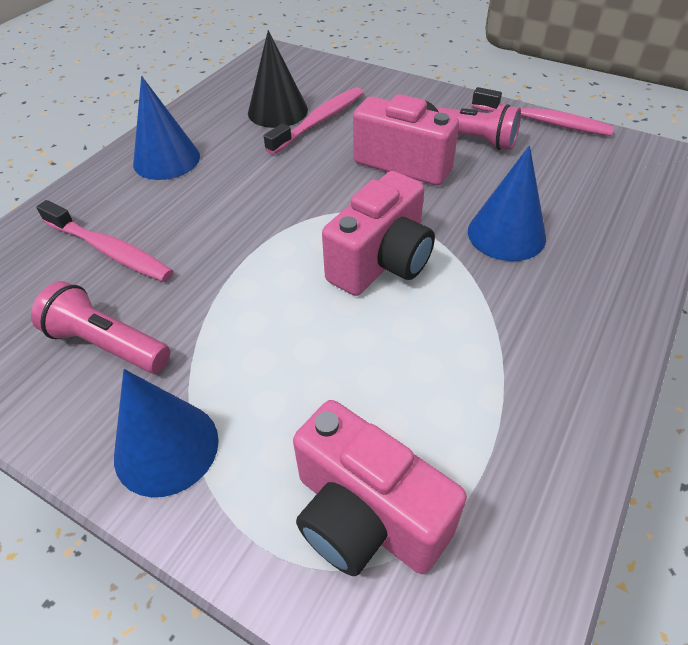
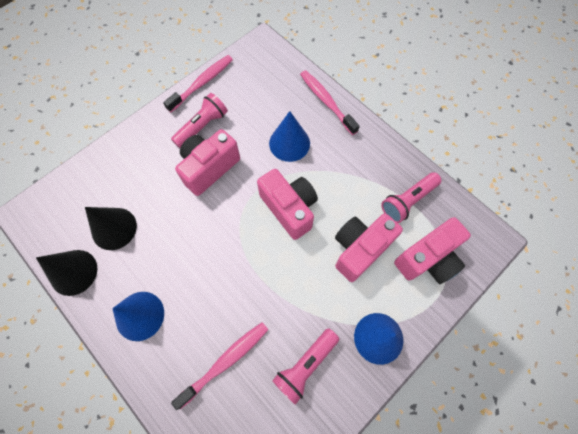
camera: 75 degrees left, 20 degrees up
pink toothbrush [264,87,363,155] -> pink toothbrush moved to [300,70,360,135]
none -> black cone [36,250,97,296]
none -> pink camera [335,213,403,282]
none -> pink flashlight [381,172,441,223]

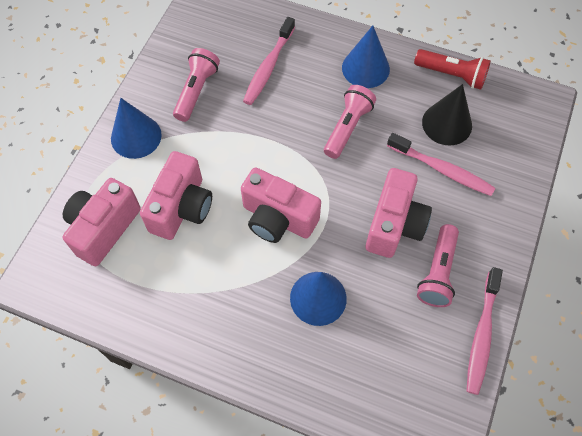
camera: 155 degrees right, 5 degrees down
black cone [36,250,97,296] -> red flashlight [414,49,491,90]
pink toothbrush [300,70,360,135] -> pink toothbrush moved to [387,133,495,196]
pink flashlight [381,172,441,223] -> pink flashlight moved to [324,85,376,159]

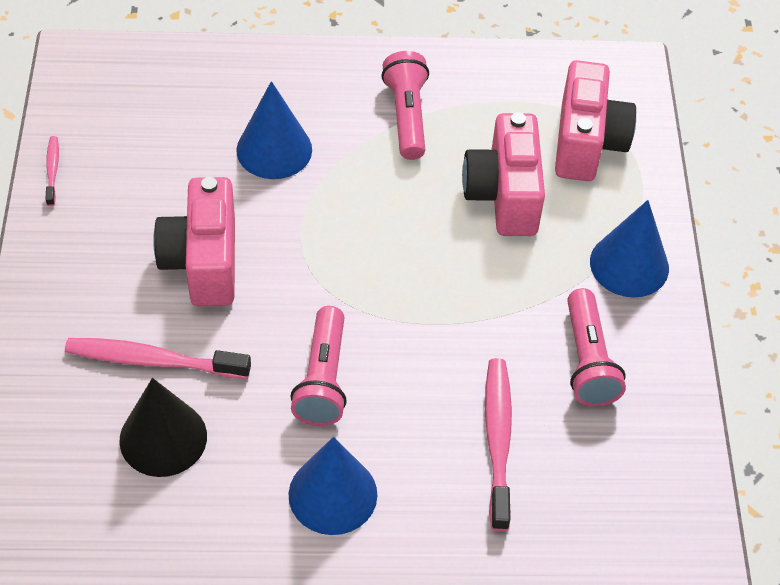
camera: 155 degrees right, 10 degrees down
pink camera [241,167,321,243] -> none
red flashlight [414,49,491,90] -> none
pink flashlight [417,224,459,307] -> pink flashlight moved to [381,51,429,160]
pink toothbrush [467,267,503,395] -> pink toothbrush [45,136,59,206], size x0.51

